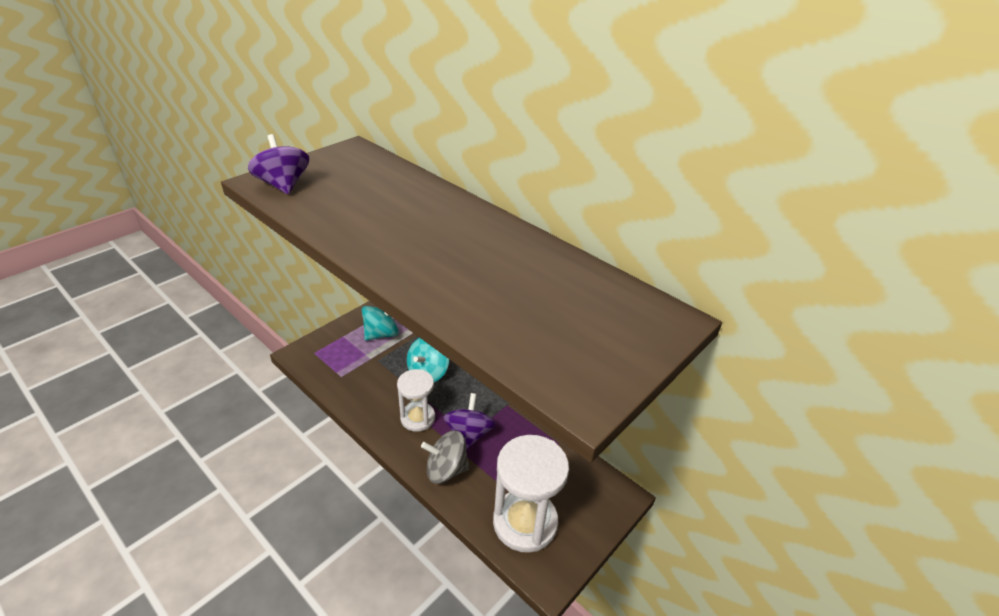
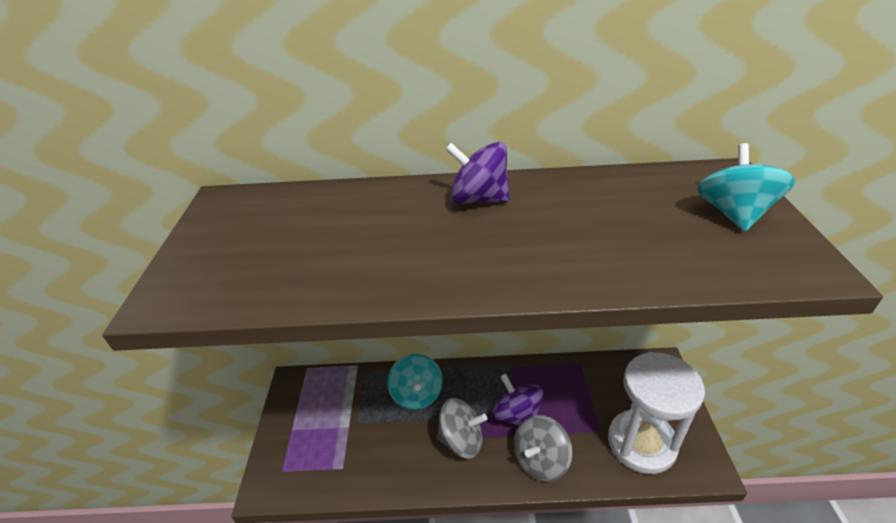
camera: 40 degrees left, 0 degrees up
purple spinning top [248,134,309,195] -> purple spinning top moved to [445,142,510,204]
turquoise spinning top [362,306,399,340] -> turquoise spinning top moved to [697,143,795,232]
white hourglass [397,369,435,432] -> grey spinning top [437,398,487,459]

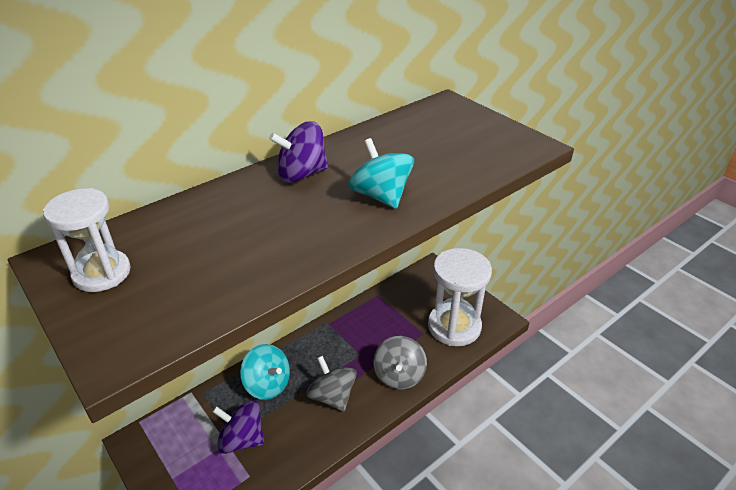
camera: 40 degrees left, 0 degrees up
grey spinning top [437,398,487,459] -> grey spinning top turned 90 degrees counterclockwise [306,355,357,411]
purple spinning top [492,373,544,426] -> purple spinning top moved to [212,400,264,454]
turquoise spinning top [697,143,795,232] -> turquoise spinning top moved to [349,138,414,209]
none -> white hourglass [43,188,131,292]

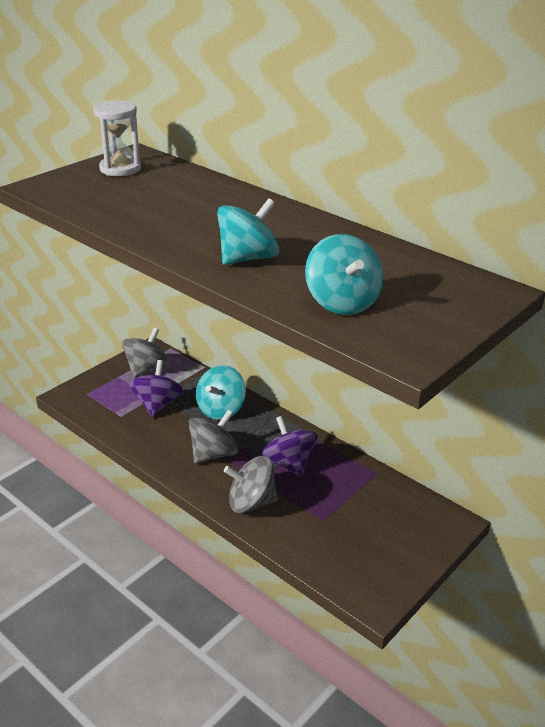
camera: 80 degrees right, 5 degrees down
purple spinning top [269,121,328,183] -> purple spinning top moved to [262,416,318,477]
white hourglass [428,248,492,346] -> none
none -> grey spinning top [122,328,169,378]
none -> turquoise spinning top [305,234,383,315]

